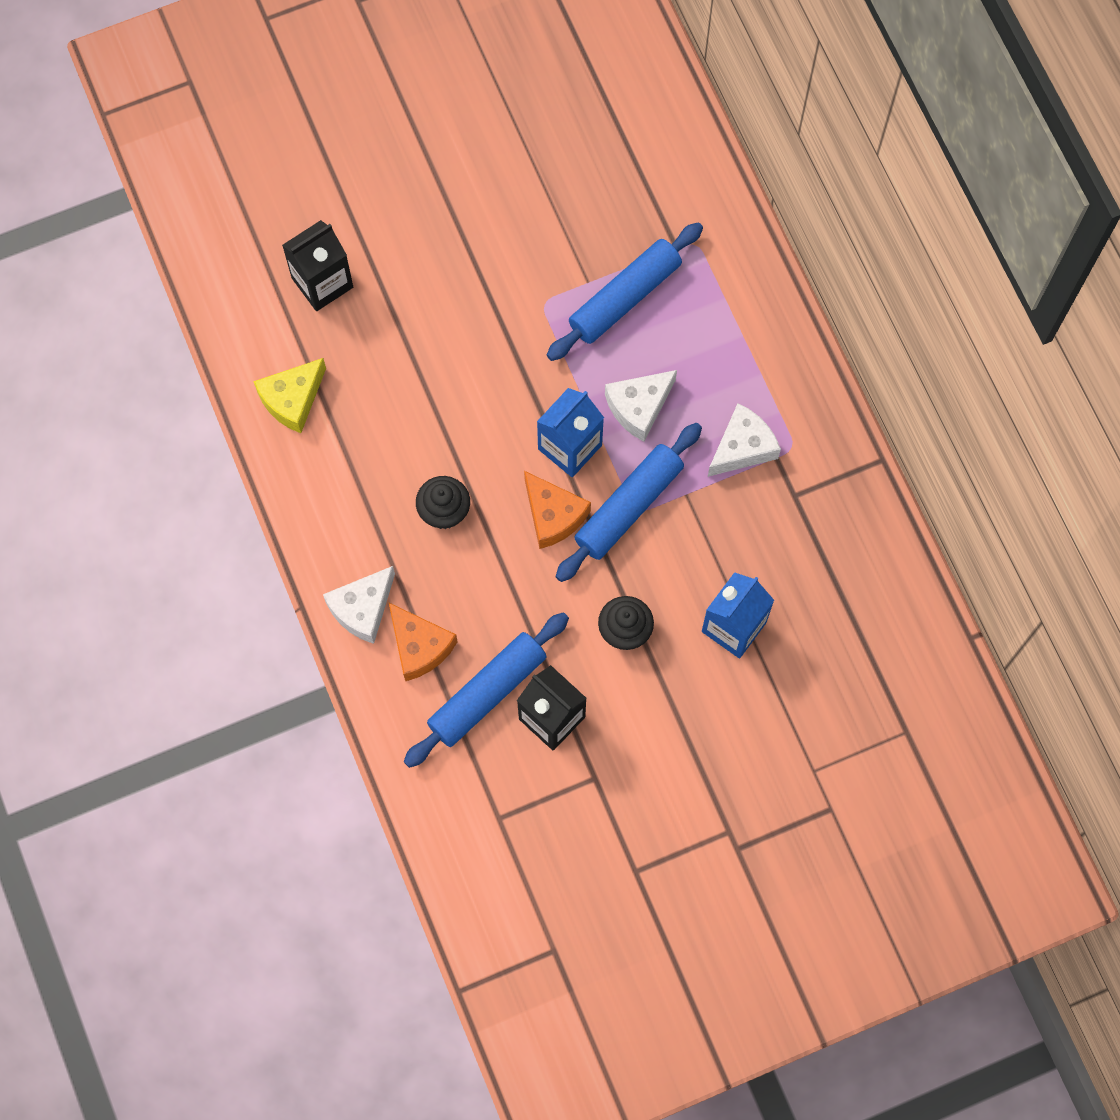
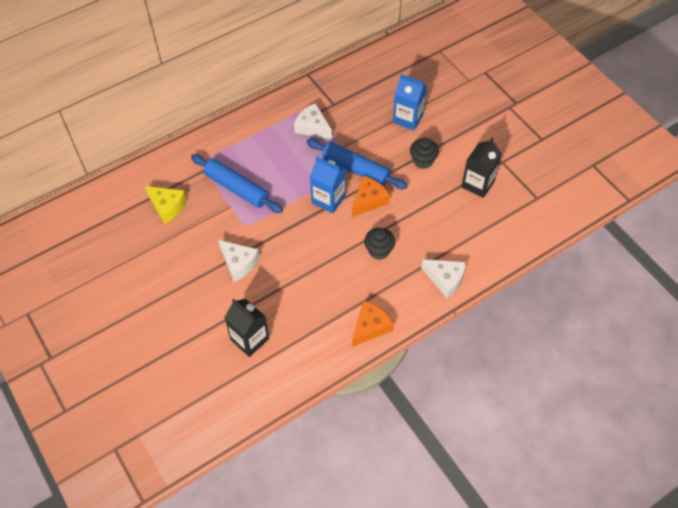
camera: 100 degrees left, 15 degrees down
yellow cheese [253,358,326,433] -> yellow cheese moved to [145,186,187,224]
orange cheese [389,603,457,681] -> orange cheese moved to [352,301,394,347]
blue rolling pin [404,612,569,768] -> none
white cheese [605,370,677,442] -> white cheese moved to [218,240,260,282]

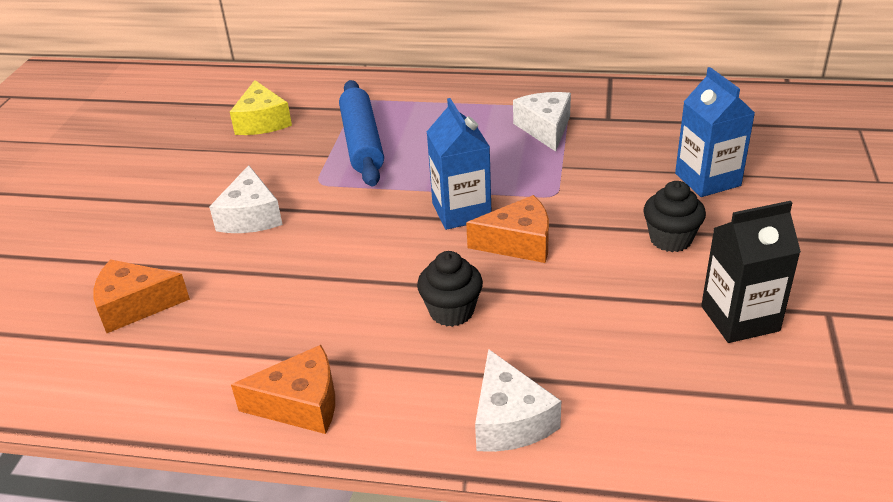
camera: 45 degrees right, 20 degrees down
black carton [224,298,269,357] -> orange cheese [93,259,190,333]
blue rolling pin [307,139,408,189] -> none

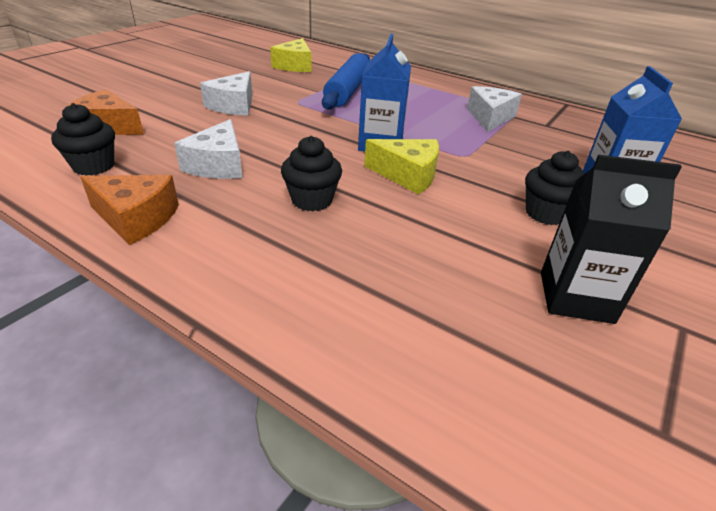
camera: 20 degrees right, 0 degrees up
orange cheese [466,195,549,263] -> yellow cheese [364,139,439,195]
white cheese [475,349,561,452] -> white cheese moved to [174,119,243,179]
none -> black cupcake [51,103,115,176]

